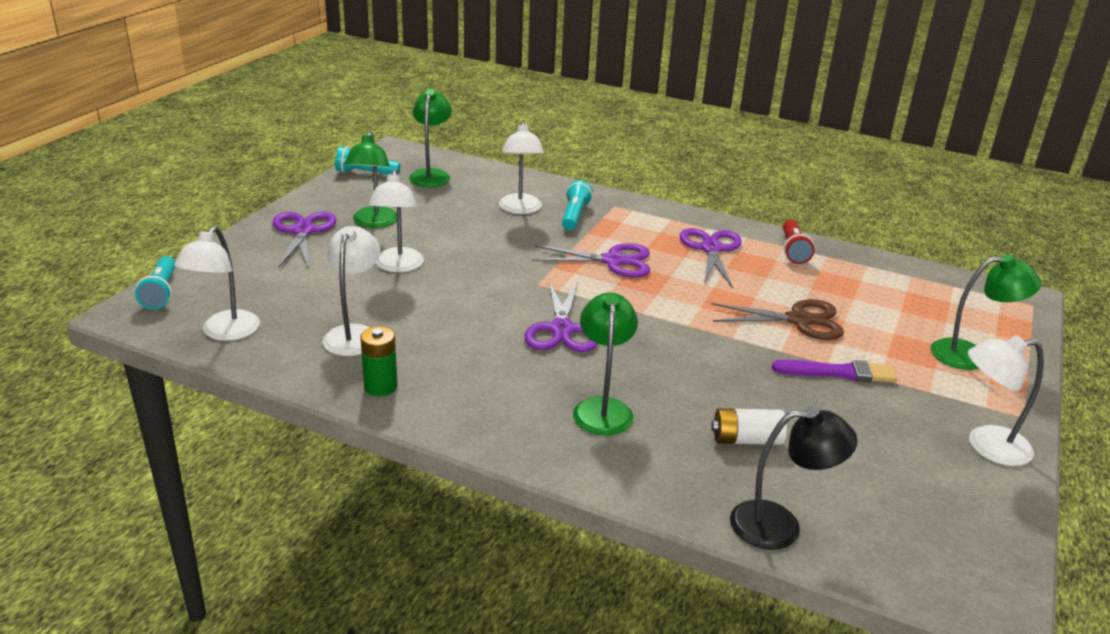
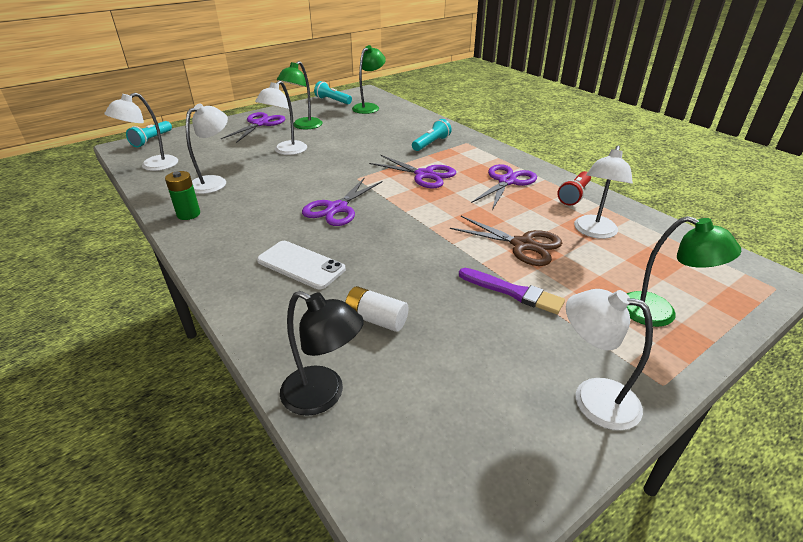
camera: 30 degrees right, 5 degrees up
white lamp [499,121,544,214] -> white lamp moved to [574,146,633,239]
green lamp [573,292,638,435] -> white phone [257,241,346,289]

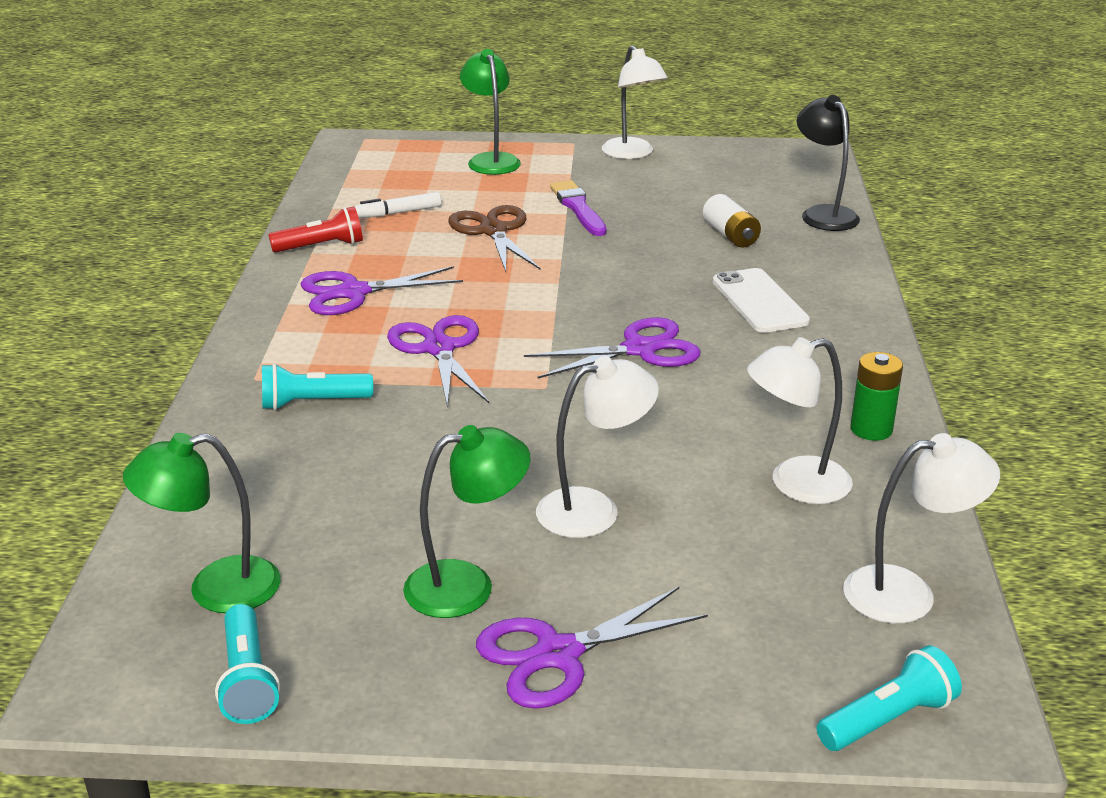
camera: 140 degrees left, 5 degrees down
white lamp [574,146,633,239] -> white marker [354,192,441,218]

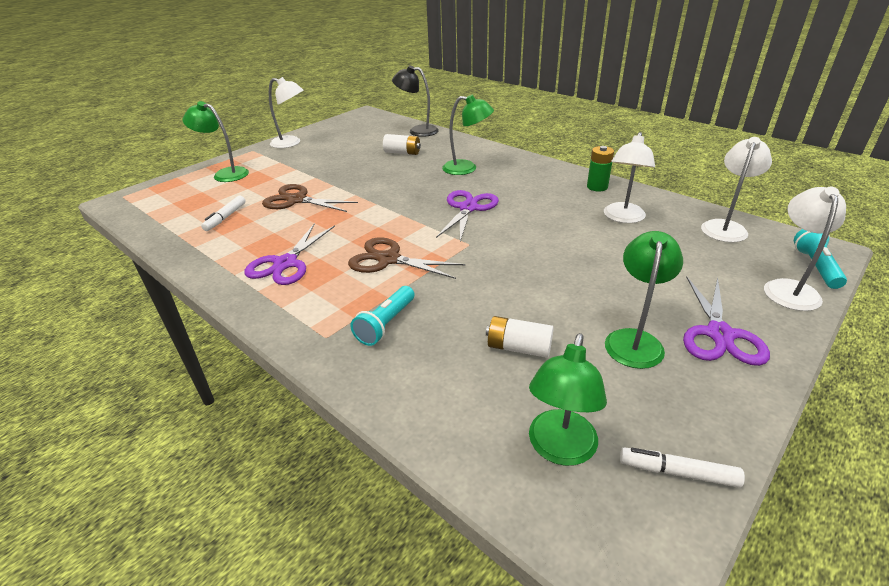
camera: 50 degrees left, 5 degrees up
turquoise flashlight [215,604,280,724] -> white marker [620,448,745,488]
red flashlight [268,207,363,253] -> none
purple scissors [387,315,489,408] -> brown scissors [348,237,465,279]
white lamp [536,356,659,538] -> white lamp moved to [764,187,846,311]
purple brush [550,180,607,236] -> none
white phone [713,268,810,333] -> green lamp [442,95,494,175]
none -> white battery [486,316,554,358]

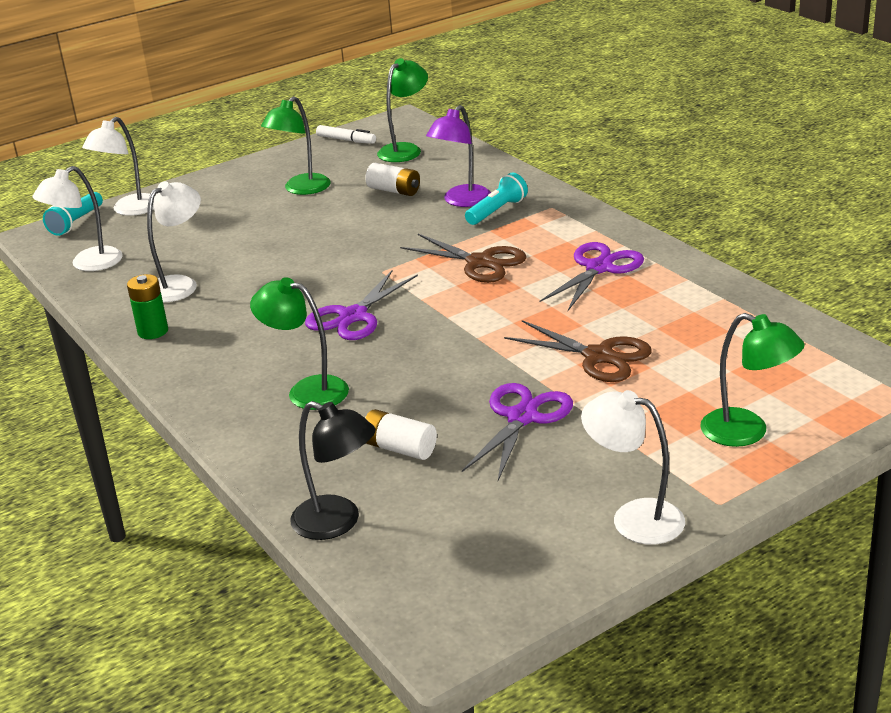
camera: 165 degrees left, 5 degrees down
white marker [201,196,246,231] -> none
purple scissors [683,277,770,366] -> purple scissors moved to [462,383,573,481]
none -> purple lamp [426,105,491,207]

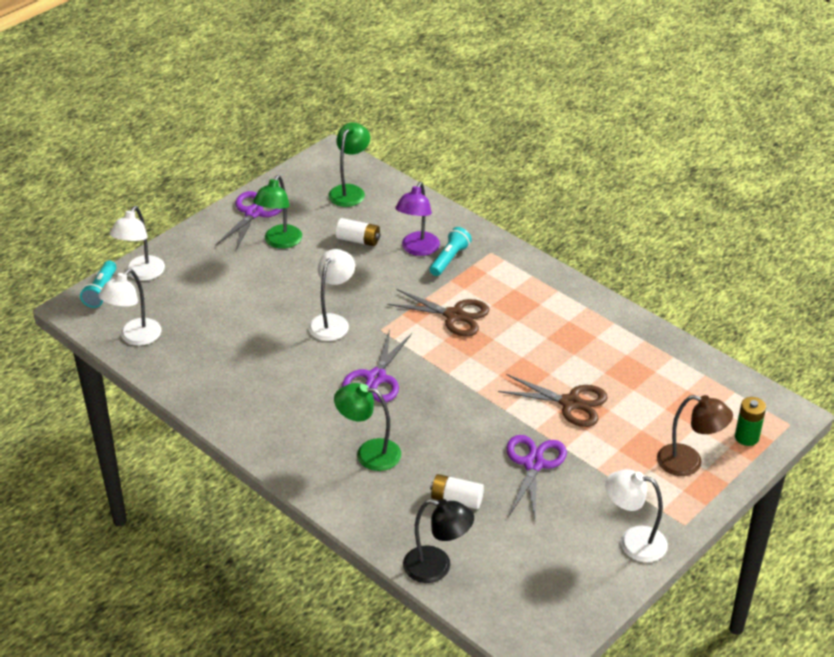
camera: 15 degrees left, 10 degrees up
green battery [127,274,168,339] -> green battery moved to [735,397,766,446]
white lamp [147,181,201,303] -> white lamp moved to [308,249,355,341]
white marker [316,125,376,144] -> none
purple scissors [540,242,644,311] -> purple scissors moved to [215,191,283,252]
green lamp [700,313,805,447] -> brown lamp [657,395,733,476]

